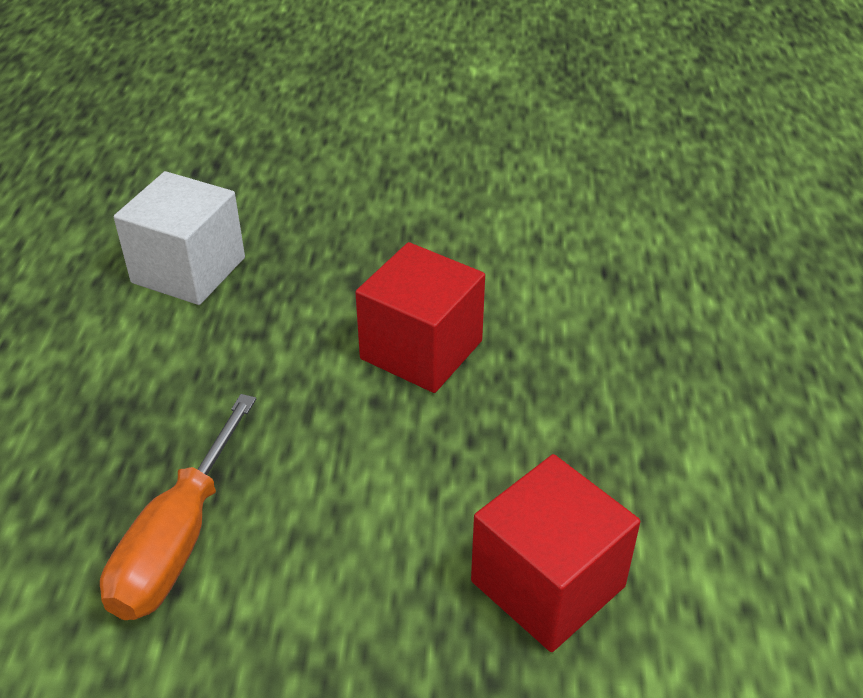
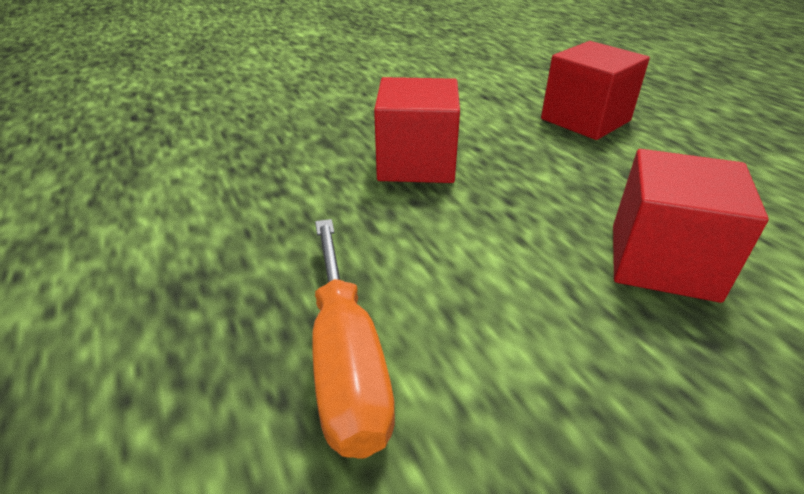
camera: 30 degrees left, 5 degrees down
white cube [114,171,245,305] -> none
none -> red cube [541,41,650,140]

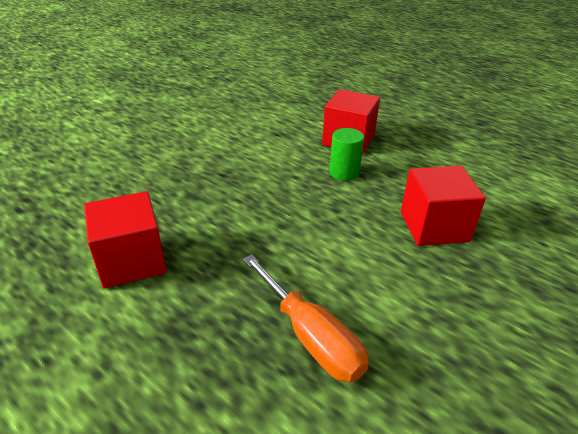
camera: 25 degrees left, 0 degrees up
red cube [374,77,460,183] -> red cube moved to [84,191,167,288]
none -> green cylinder [330,128,364,181]

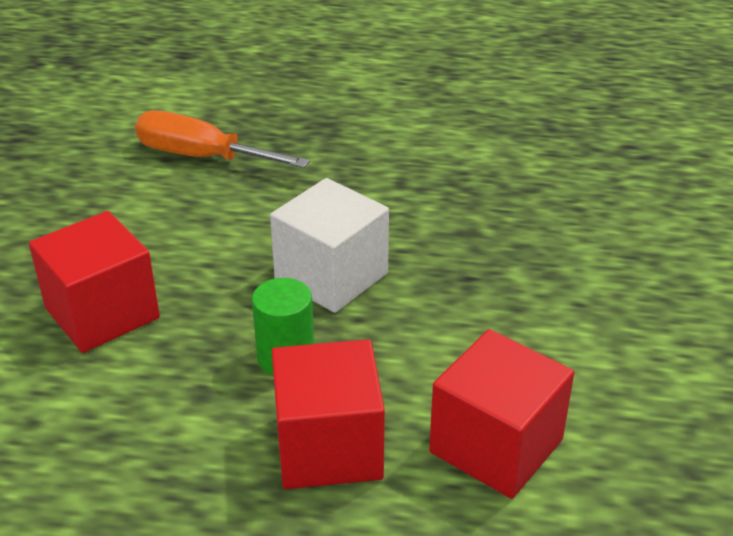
camera: 150 degrees right, 0 degrees up
red cube [84,191,167,288] -> red cube moved to [429,329,574,499]
none -> white cube [270,178,389,313]

